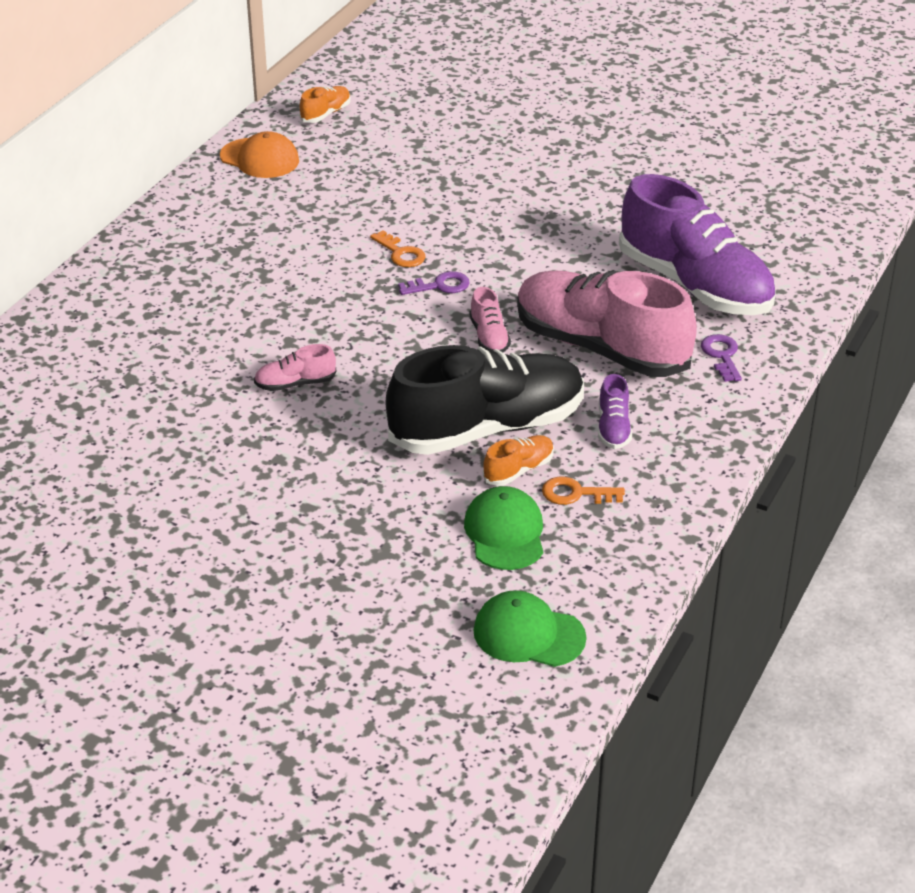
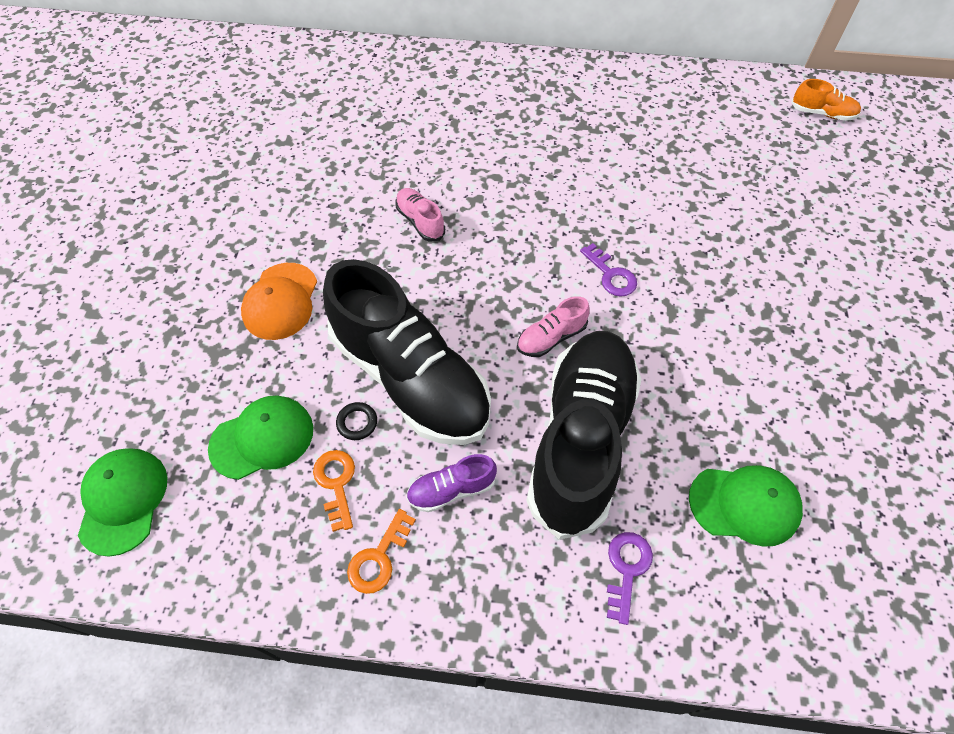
camera: 70 degrees right, 20 degrees up
orange cap [220,131,299,178] -> orange cap moved to [241,263,317,340]
orange key [370,230,426,267] -> orange key moved to [347,509,416,594]
orange shoe [483,435,554,486] -> black ring [336,402,377,440]
pink shoe [517,270,697,377] -> black shoe [526,331,642,540]
purple shoe [619,174,775,315] -> green cap [689,465,803,547]
purple key [701,334,742,382] -> purple key turned 45 degrees counterclockwise [607,532,653,625]

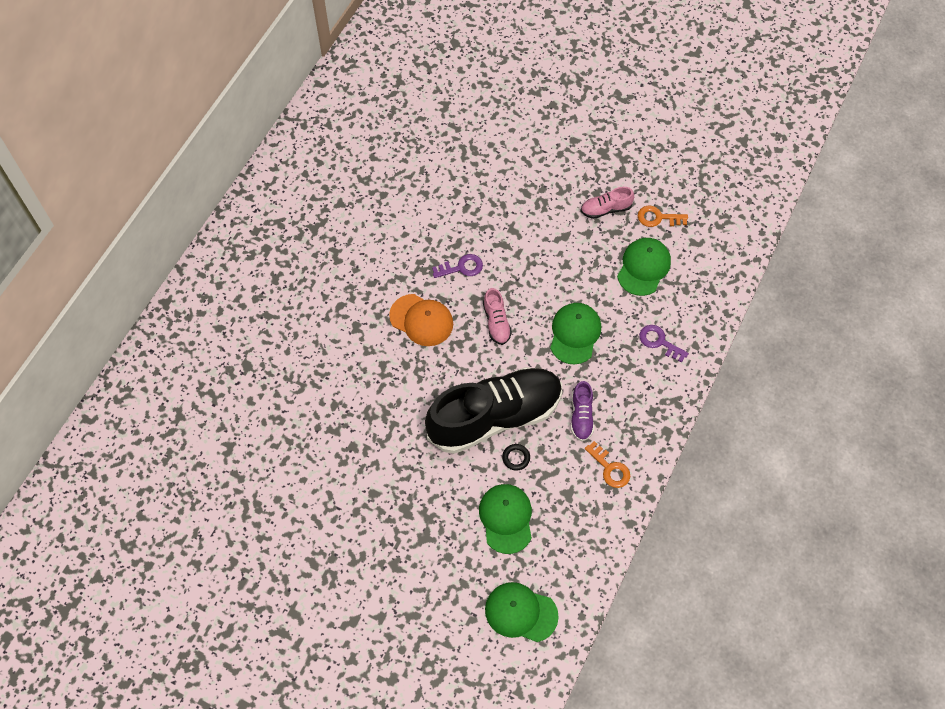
camera: 70 degrees left, 5 degrees up
orange cap [241,263,317,340] -> orange cap moved to [389,294,453,346]
orange key [313,450,355,532] -> orange key moved to [638,206,688,227]
pink shoe [395,188,445,242] -> pink shoe moved to [581,187,634,219]
black shoe [526,331,642,540] -> green cap [550,303,601,365]
orange shoe [791,79,861,121] -> none

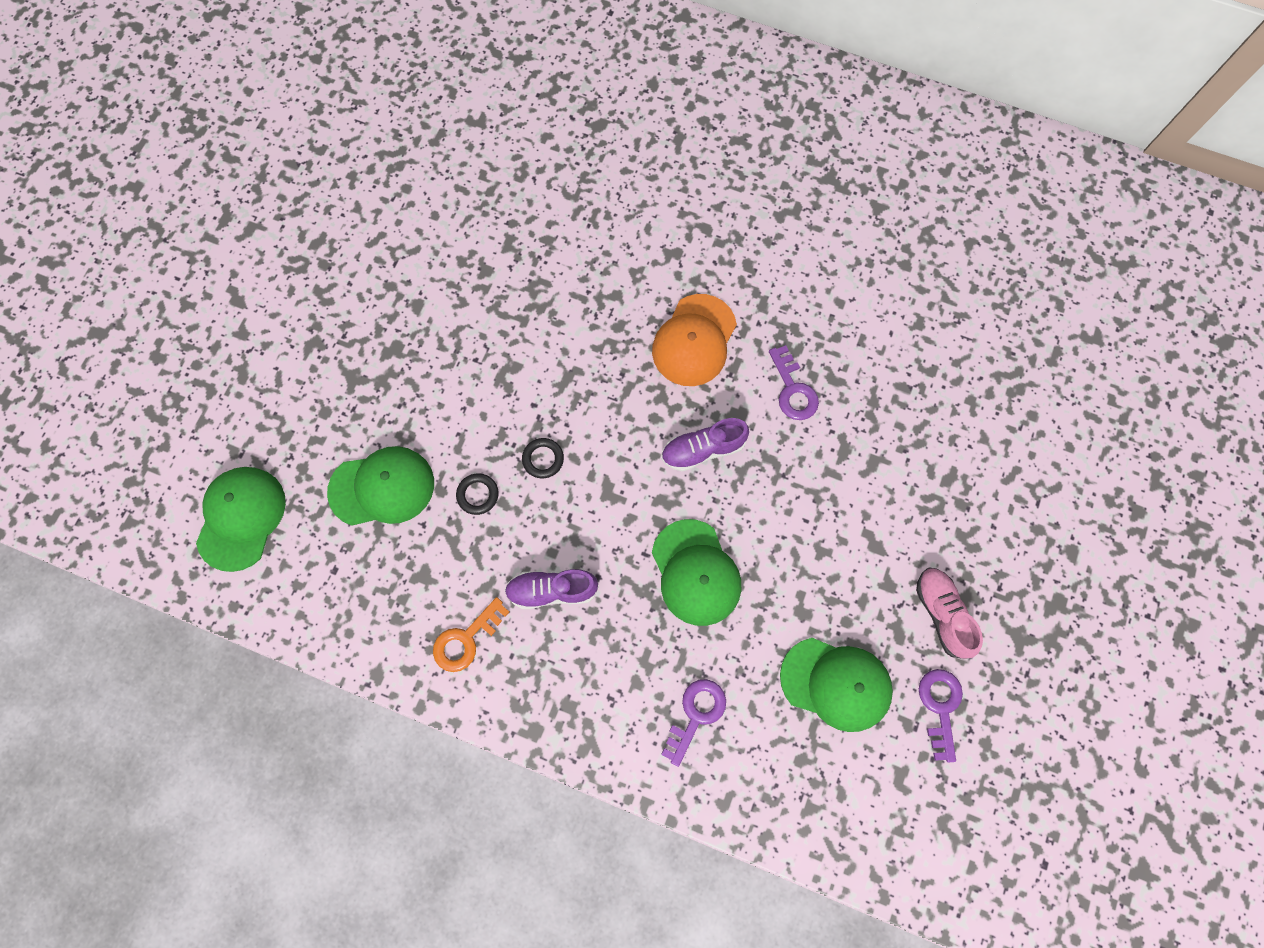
camera: 85 degrees right, 10 degrees up
black shoe [425,367,562,454] -> black ring [522,438,564,478]
pink shoe [483,288,512,345] -> purple shoe [661,418,749,471]
green cap [550,303,601,365] -> green cap turned 60 degrees clockwise [652,519,741,626]
orange key [638,206,688,227] -> purple key [919,669,963,762]

